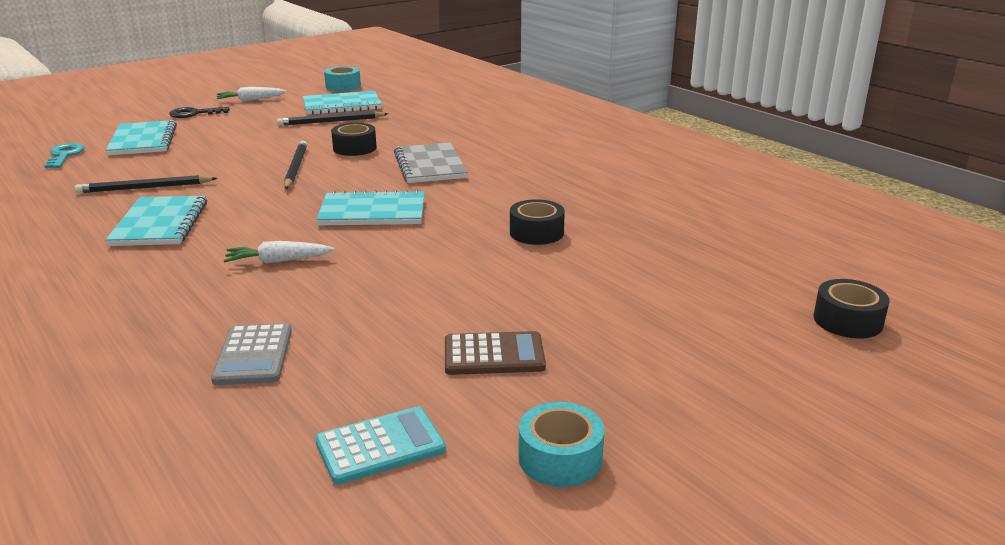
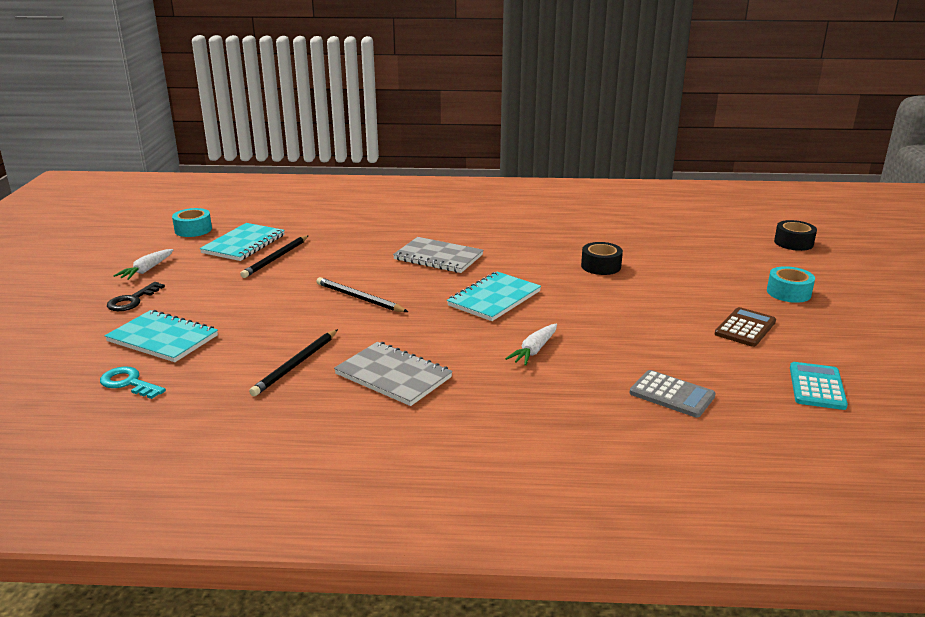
camera: 50 degrees left, 0 degrees up
turquoise notebook [106,196,207,246] -> grey notebook [334,342,453,406]
black tape [331,123,377,156] -> none
turquoise tape [518,402,605,487] -> turquoise tape moved to [767,266,815,303]

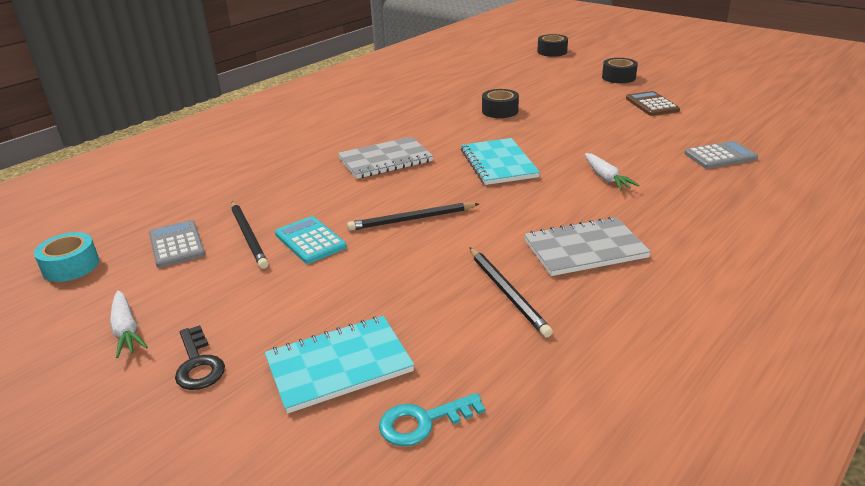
camera: 50 degrees left, 5 degrees up
turquoise notebook [200,223,285,261] -> grey calculator [149,220,205,268]
turquoise tape [767,266,815,303] -> black tape [602,58,638,83]
turquoise calculator [790,362,848,410] -> turquoise calculator moved to [275,216,347,264]

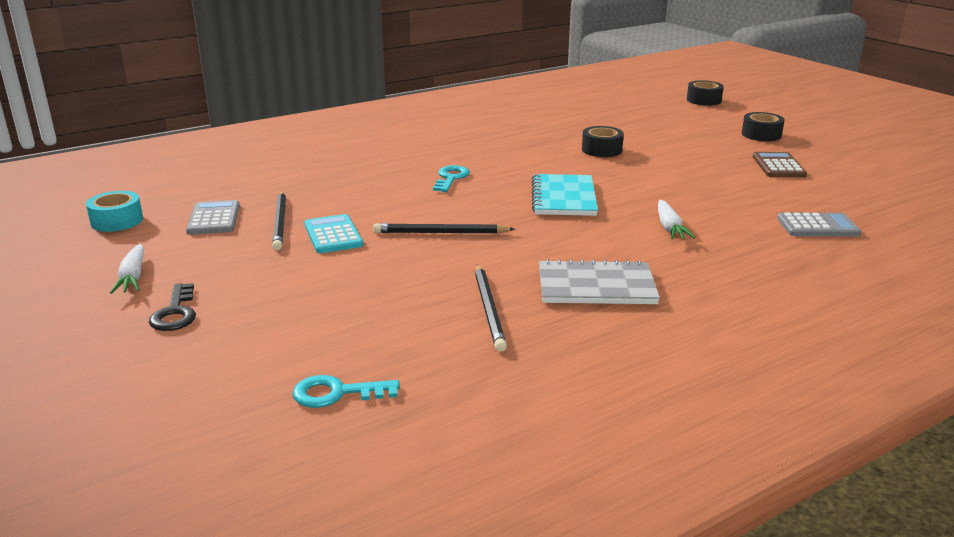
camera: 15 degrees right, 5 degrees down
turquoise notebook [265,316,414,414] -> none
grey notebook [338,137,433,179] -> turquoise key [433,165,470,192]

